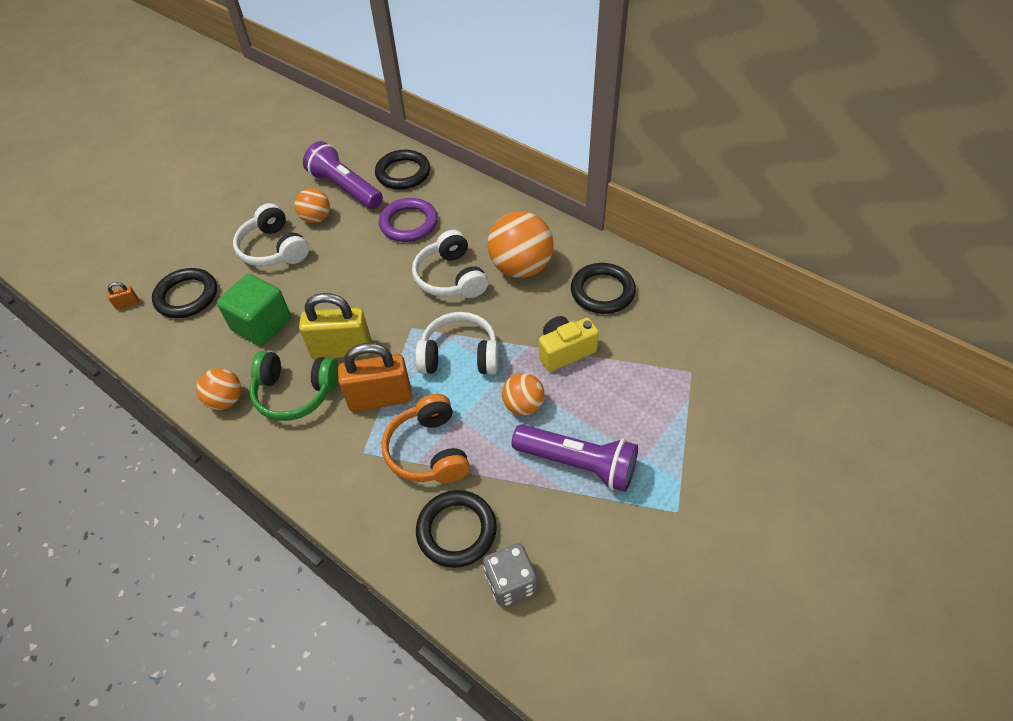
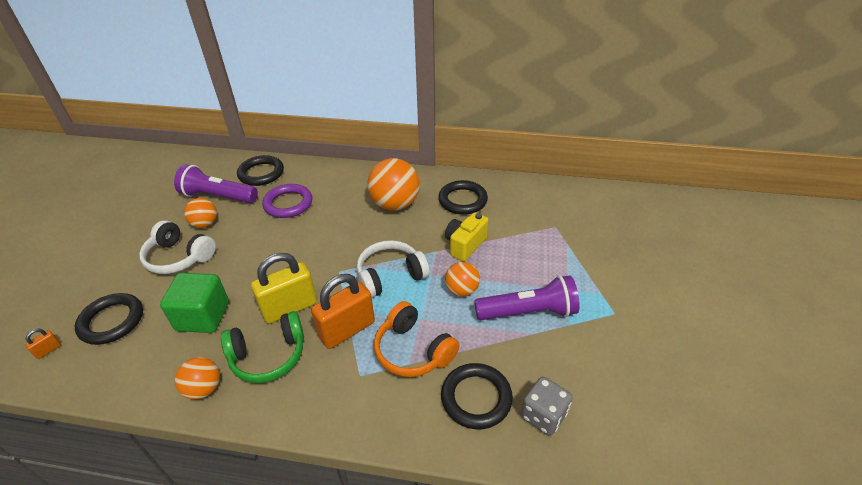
camera: 30 degrees left, 10 degrees down
white headphones [412,230,488,298] -> none

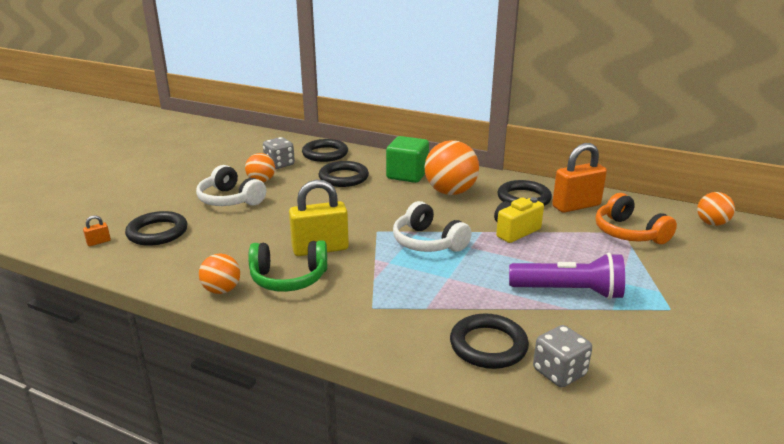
camera: 15 degrees right, 15 degrees down
green cube [160,273,229,333] -> green cube moved to [386,136,429,183]
purple flashlight [174,165,258,203] -> grey dice [263,137,295,169]
purple ring [262,184,312,218] -> black ring [319,161,369,187]
orange padlock [311,274,375,349] -> orange padlock moved to [552,143,607,213]
white headphones [357,240,430,298] -> white headphones turned 120 degrees counterclockwise [393,201,472,252]
orange headphones [374,301,460,377] -> orange headphones moved to [595,193,677,244]
orange ball [445,262,480,297] -> orange ball moved to [697,192,735,226]

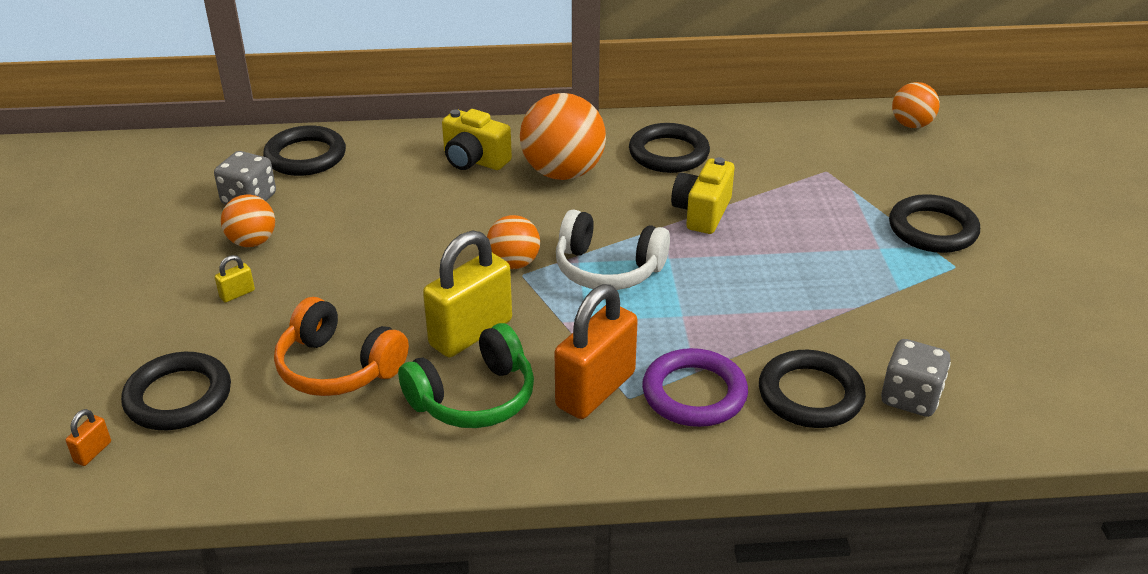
camera: 30 degrees left, 10 degrees up
white headphones [196,165,266,206] -> yellow padlock [215,255,255,302]
orange ball [199,253,240,294] -> orange ball moved to [487,215,540,269]
black ring [319,161,369,187] -> black ring moved to [889,194,980,253]
green cube [386,136,429,183] -> yellow camera [442,109,512,170]
purple flashlight [509,253,625,300] -> none
orange padlock [552,143,607,213] -> orange padlock moved to [554,284,638,419]
orange headphones [595,193,677,244] -> orange headphones moved to [274,297,409,396]
none -> purple ring [642,348,748,427]

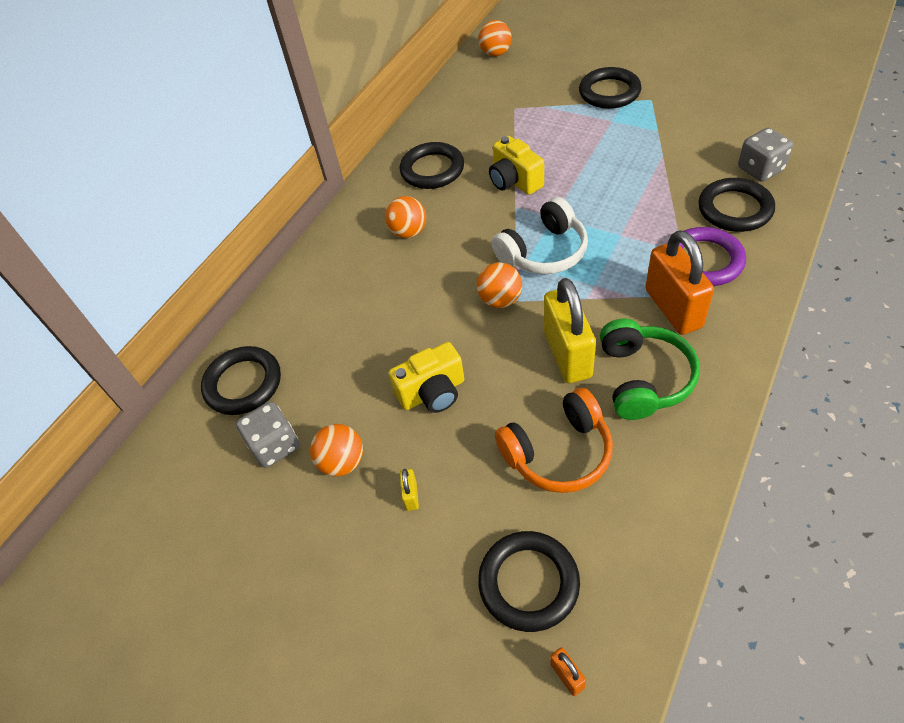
camera: 50 degrees left, 15 degrees up
yellow camera [442,109,512,170] -> yellow camera moved to [389,342,464,413]
orange ball [520,93,606,180] -> orange ball [385,196,426,238], size x0.57

